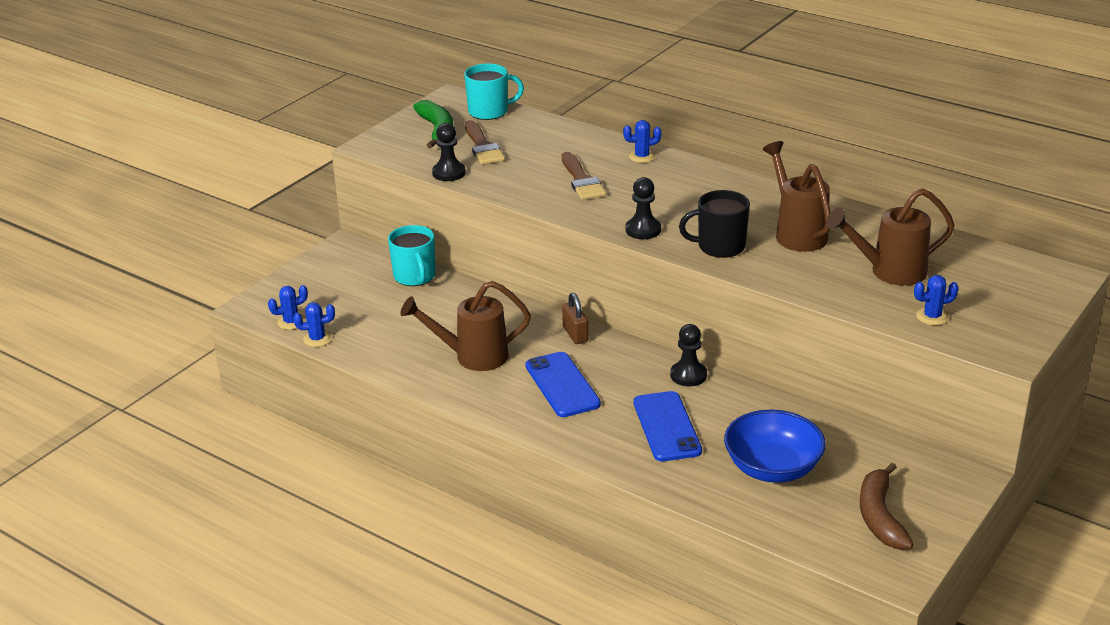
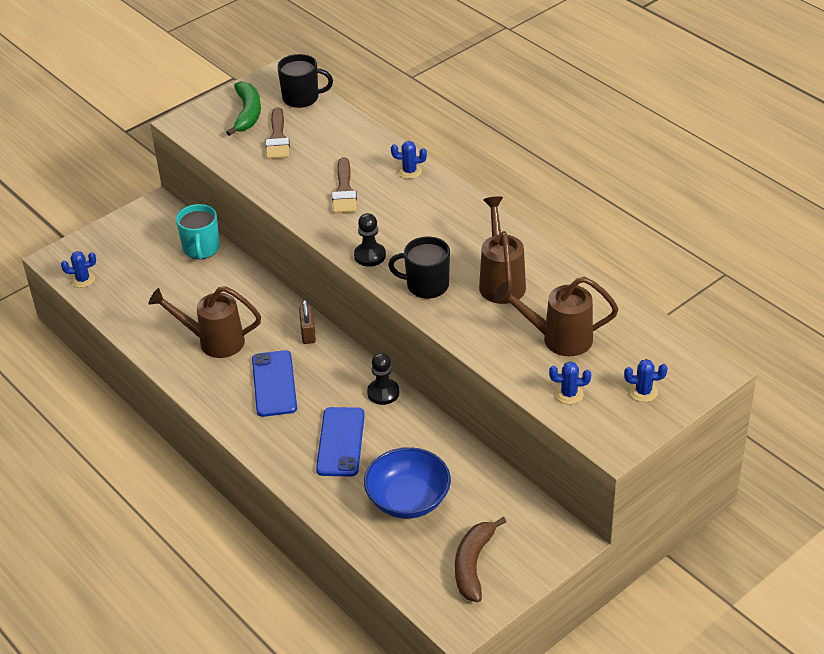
camera: 15 degrees right, 10 degrees up
blue cactus [293,302,335,347] -> blue cactus moved to [624,359,667,402]
black pawn [432,123,466,181] -> none
turquoise mug [464,63,524,120] -> black mug [277,54,333,108]

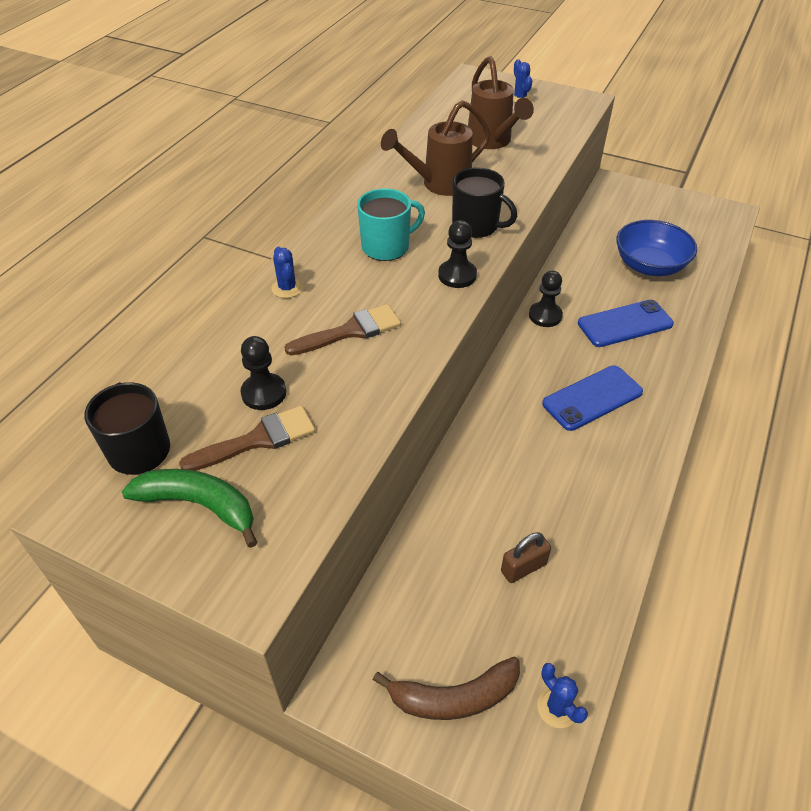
camera: 115 degrees left, 5 degrees up
brown watering can [148,286,261,358] -> none
turquoise mug [176,204,220,260] -> turquoise mug moved to [357,188,425,261]
green banana [226,81,261,136] -> green banana turned 45 degrees clockwise [122,469,257,548]
brown padlock [299,299,316,344] -> brown padlock moved to [501,532,551,583]
black mug [388,237,450,299] -> black mug turned 45 degrees counterclockwise [452,168,517,238]
brown banana [455,517,506,602] -> brown banana moved to [373,657,520,720]
blue cactus [549,361,591,404] -> none
none -> black pawn [241,336,286,410]

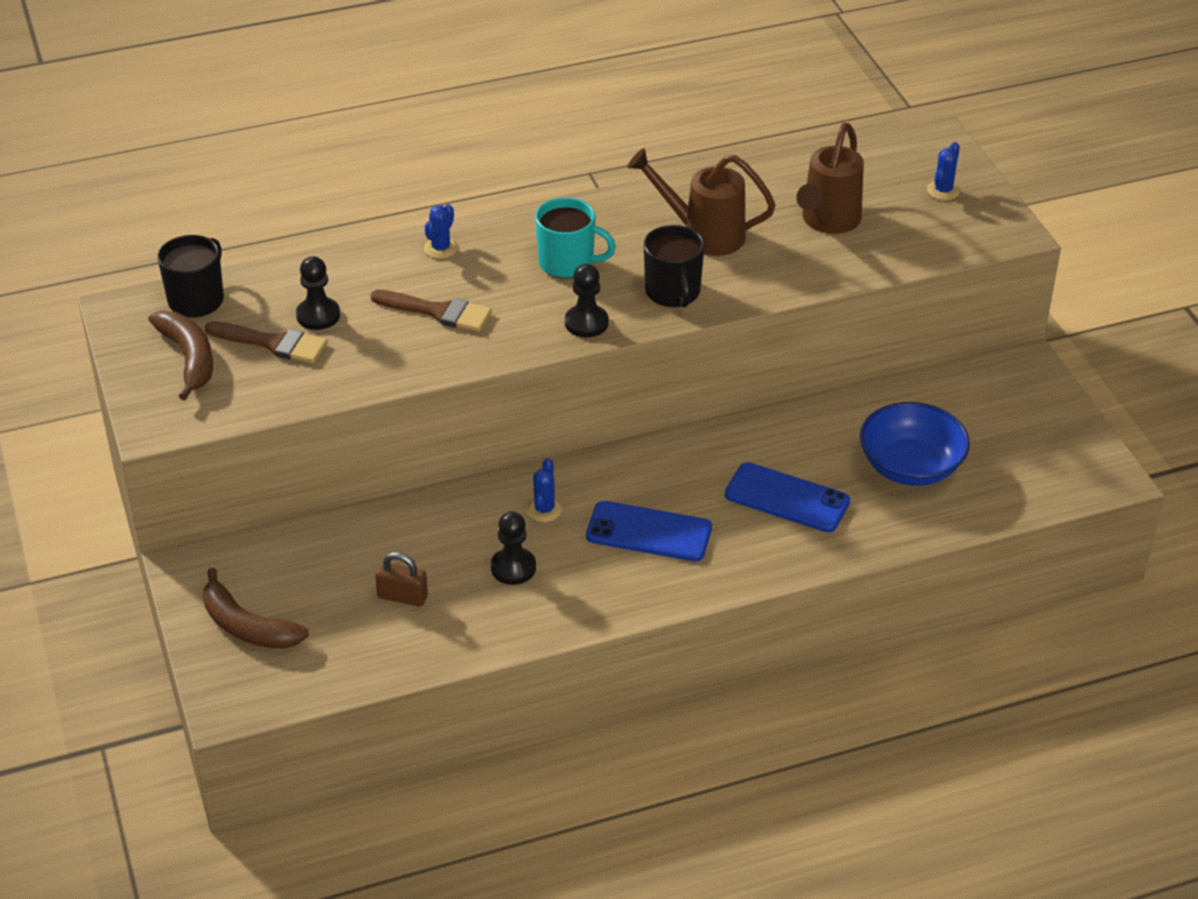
camera: 45 degrees right, 5 degrees down
green banana [122,469,257,548] -> brown banana [148,311,213,400]
black pawn [529,271,563,327] -> black pawn moved to [491,511,536,585]
blue cactus [537,663,588,728] -> blue cactus moved to [527,459,562,522]

